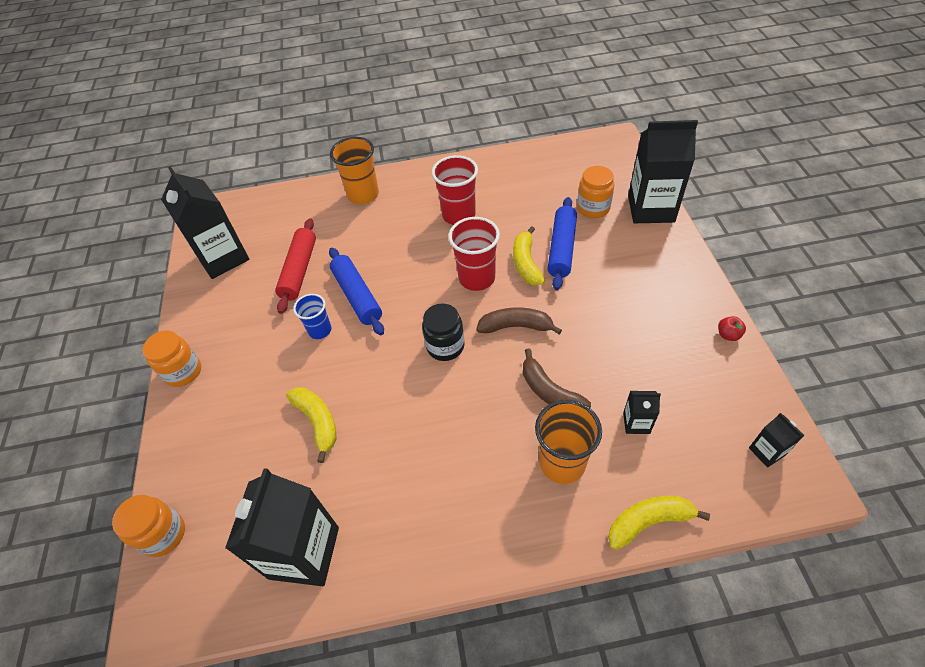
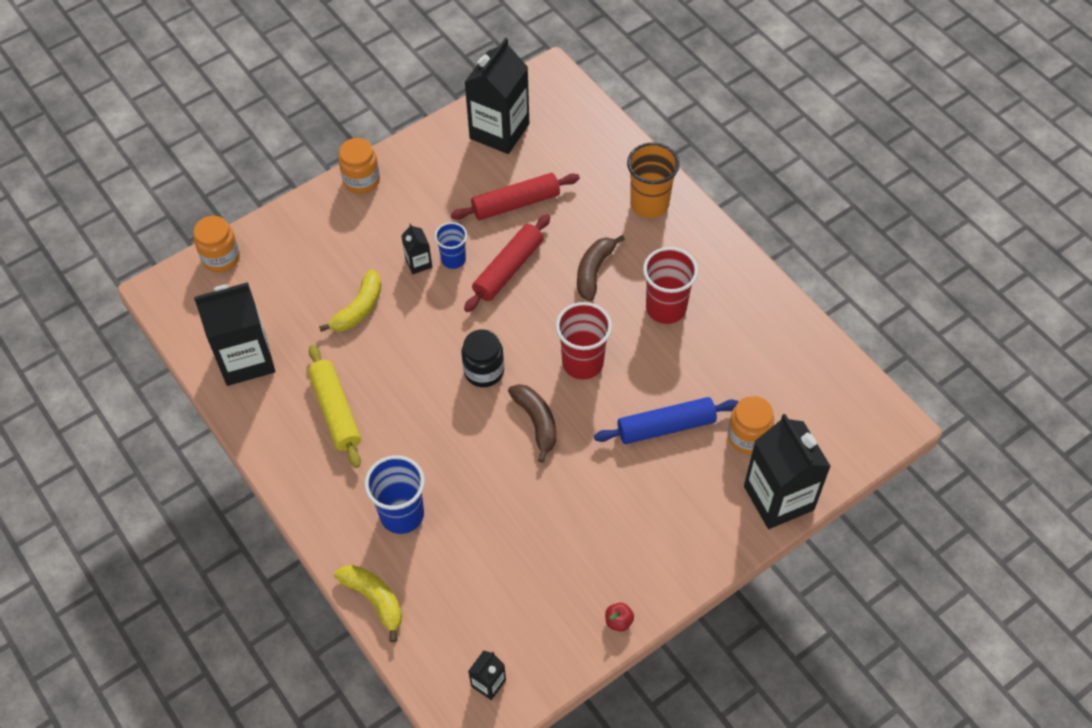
camera: 60 degrees right, 5 degrees up
blue rolling pin [329,248,384,335] -> red rolling pin [464,214,550,312]
yellow banana [513,226,545,285] -> none
brown banana [523,348,591,408] -> brown banana moved to [577,235,625,301]
orange cup [535,400,602,484] -> blue cup [364,455,425,534]
black carton [623,391,661,434] -> black carton moved to [401,224,432,274]
none -> yellow rolling pin [308,345,361,468]

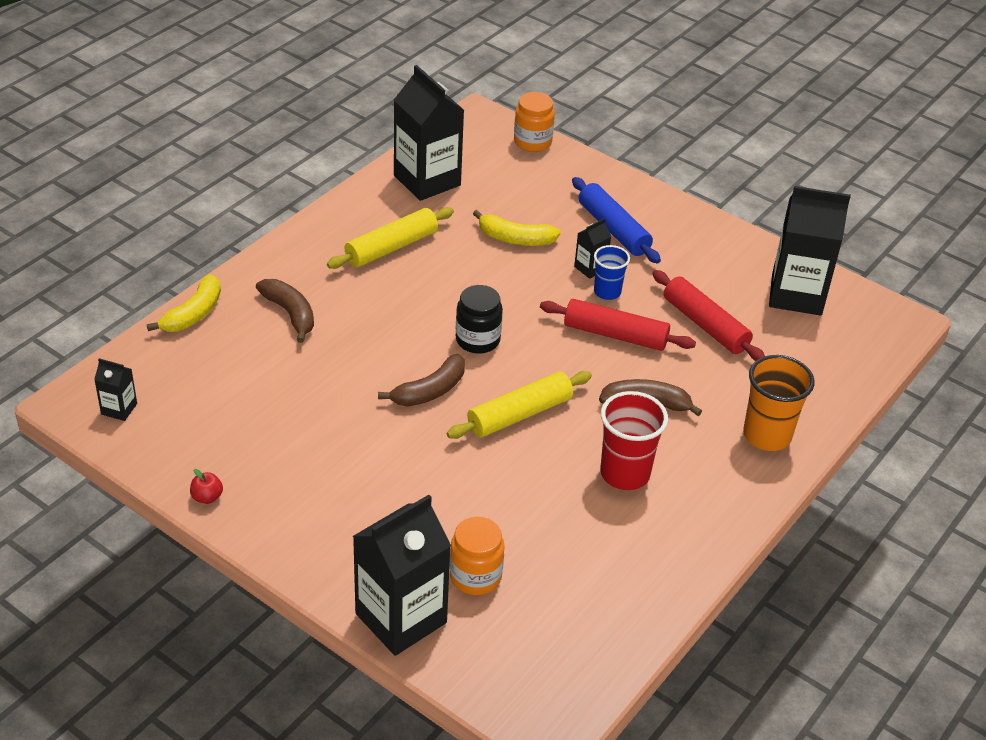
camera: 70 degrees right, 15 degrees down
orange jar [338,138,380,194] -> none
blue cup [364,455,425,534] -> brown banana [256,279,314,343]
red cup [556,302,612,379] -> yellow rolling pin [447,371,592,439]
blue rolling pin [594,397,739,444] -> blue rolling pin moved to [572,177,661,263]

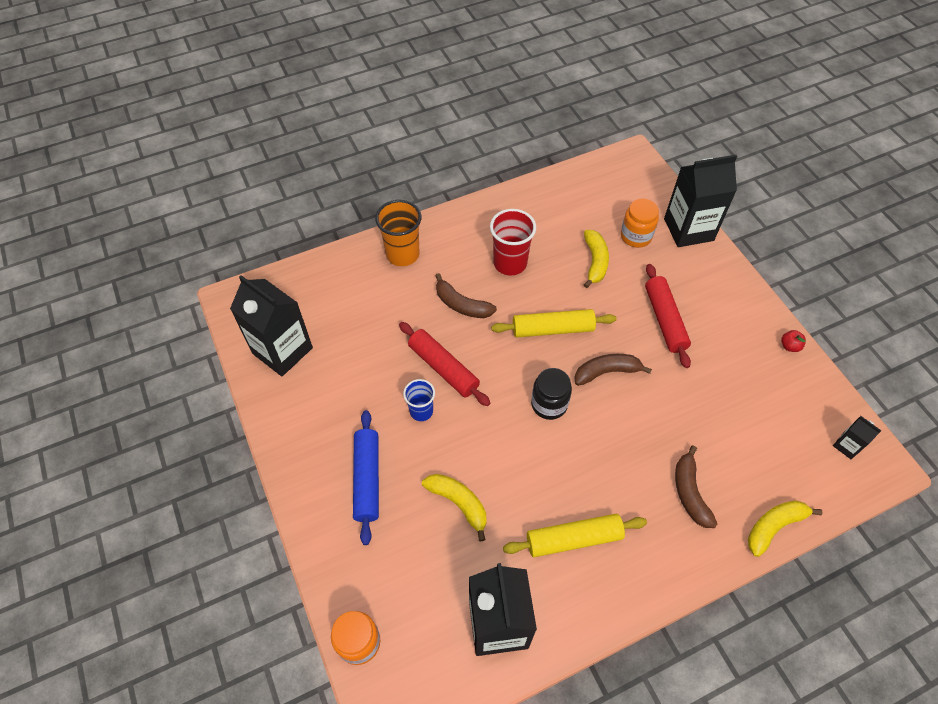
camera: 150 degrees left, 15 degrees up
black carton [574,218,611,279] -> none
red rolling pin [652,270,765,361] -> red rolling pin moved to [645,264,691,368]
none -> yellow banana [584,230,609,288]

